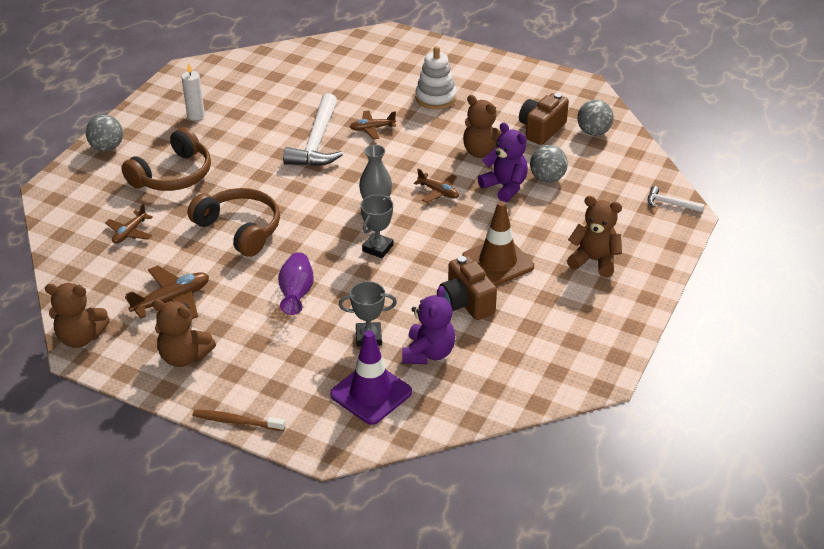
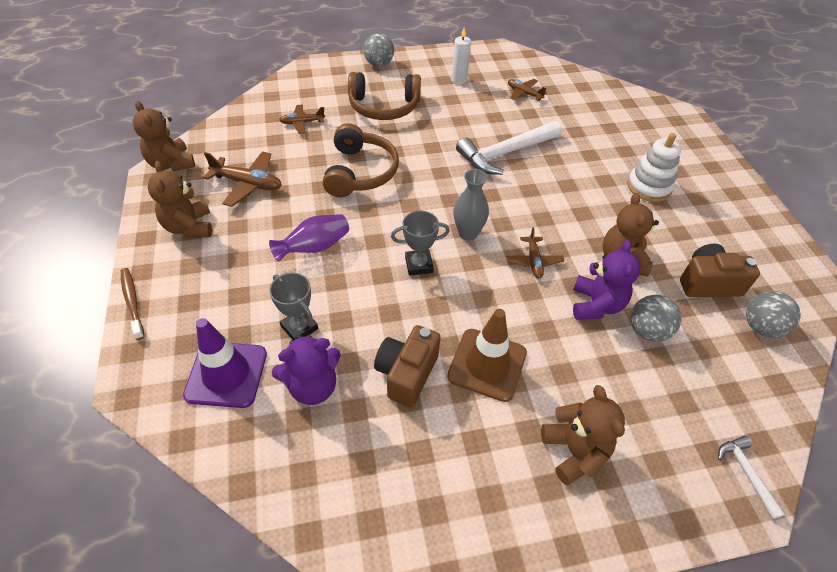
camera: 50 degrees right, 10 degrees up
brown plane [350,111,396,139] -> brown plane moved to [508,79,547,101]

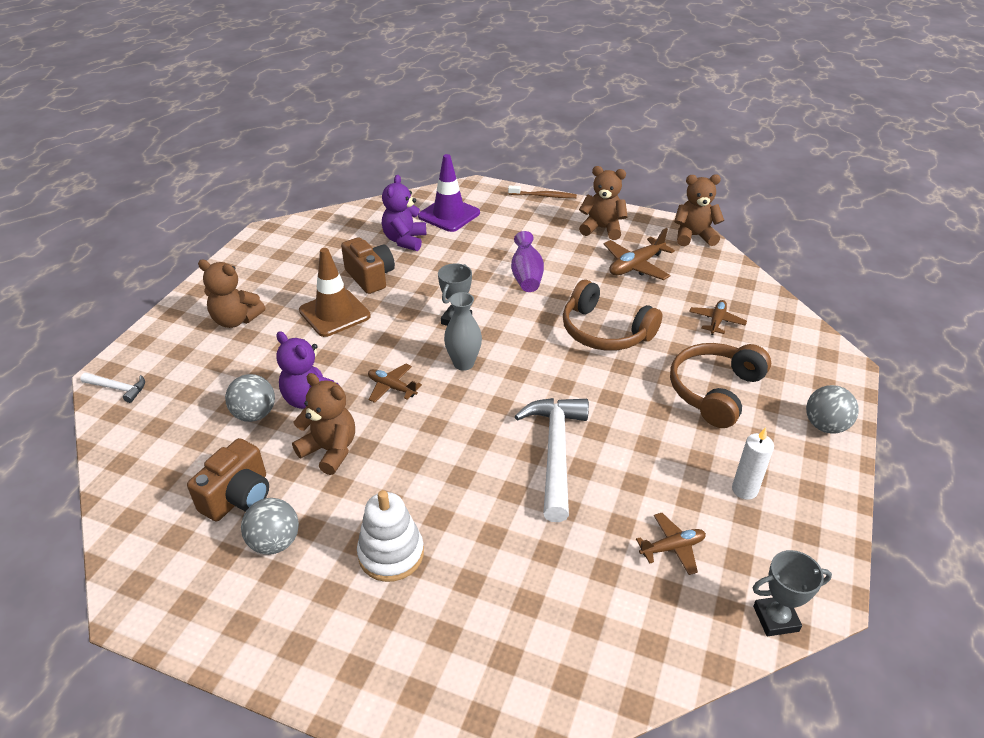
camera: 125 degrees right, 10 degrees down
grey trophy [269,272,318,340] -> grey trophy moved to [753,550,832,636]
grey ball [746,291,801,338] -> grey ball moved to [241,498,299,555]

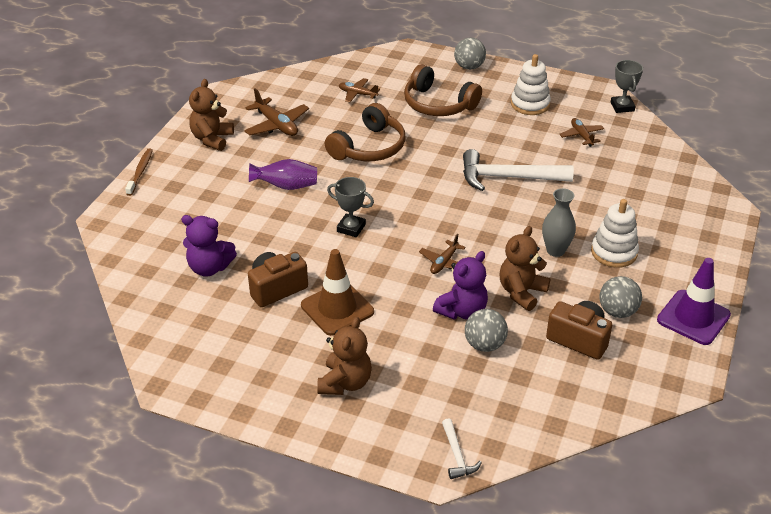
camera: 90 degrees left, 0 degrees up
white hammer [81,373,145,403] -> white hammer turned 150 degrees clockwise [442,418,482,479]
purple traffic cone [418,154,480,232] -> purple traffic cone moved to [657,258,731,345]
grey vase [444,292,482,371] -> grey vase moved to [542,188,576,257]
brown teddy bear [674,174,724,246] -> none
white candle [732,427,774,500] -> white stacking toy [511,54,551,115]

